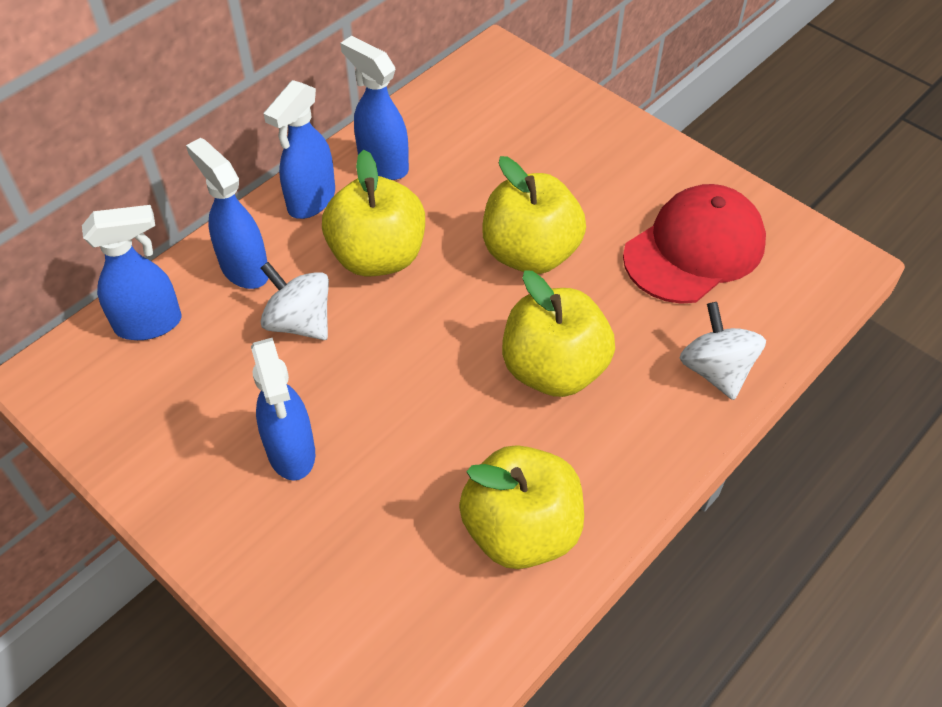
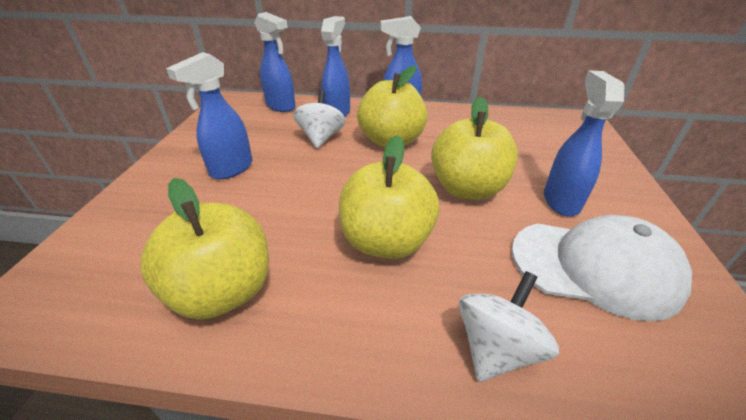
camera: 55 degrees right, 15 degrees down
blue spray bottle [340,36,409,180] -> blue spray bottle moved to [544,70,624,216]
red cap [623,184,766,304] -> white cap [512,215,692,321]

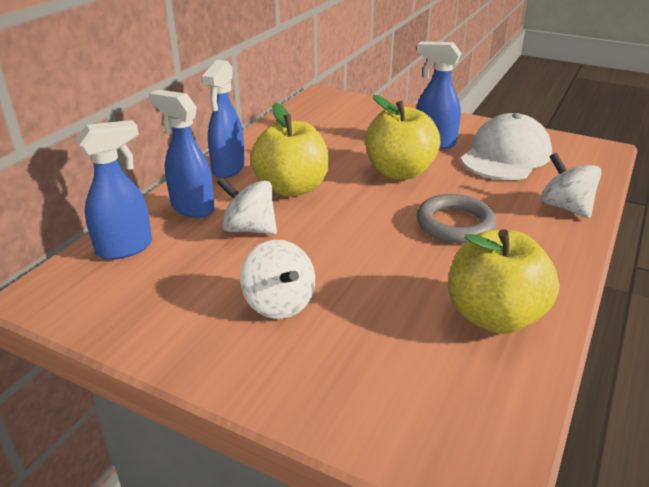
camera: 70 degrees left, 5 degrees down
blue spray bottle [166,52,253,180] -> white spinning top [240,240,315,319]
yellow apple [339,135,440,259] -> grey ring [416,194,497,243]

